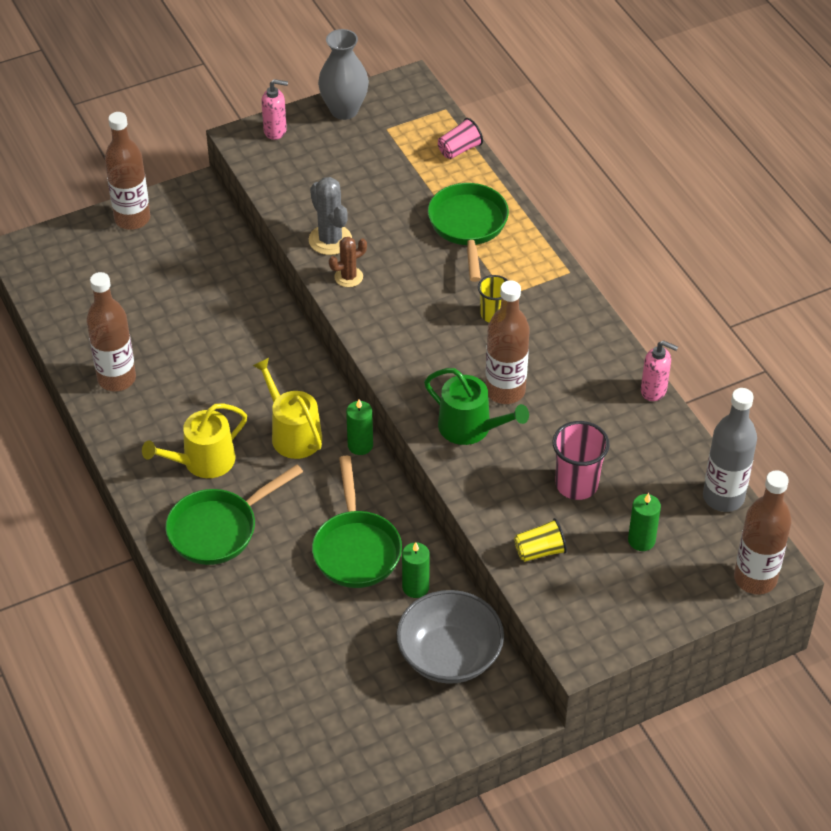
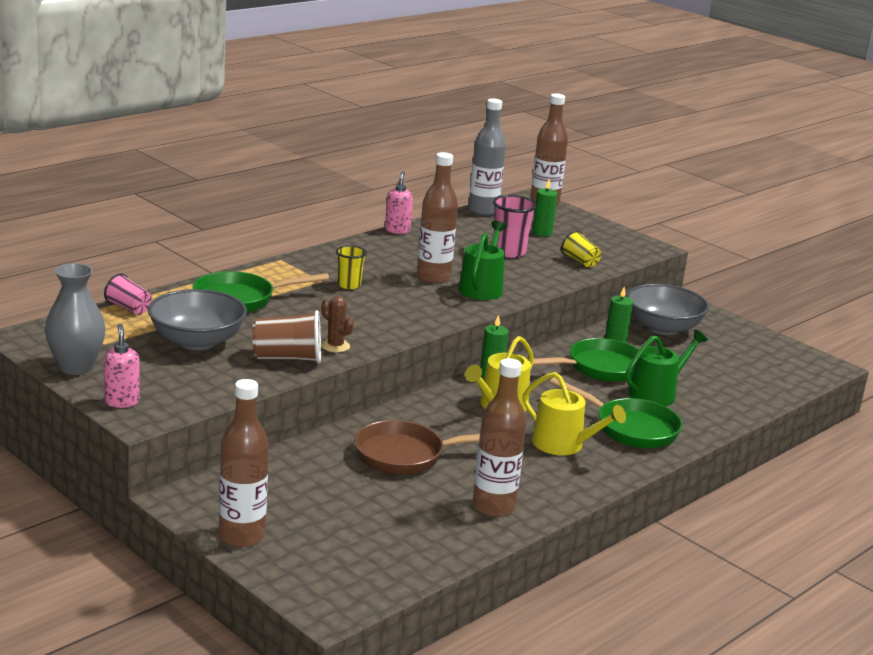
camera: 110 degrees left, 25 degrees down
grey cactus [309,177,352,255] -> brown cup [252,310,321,363]
none -> grey bowl [148,289,247,350]
none -> brown pan [354,420,480,475]
none -> green watering can [625,330,708,406]

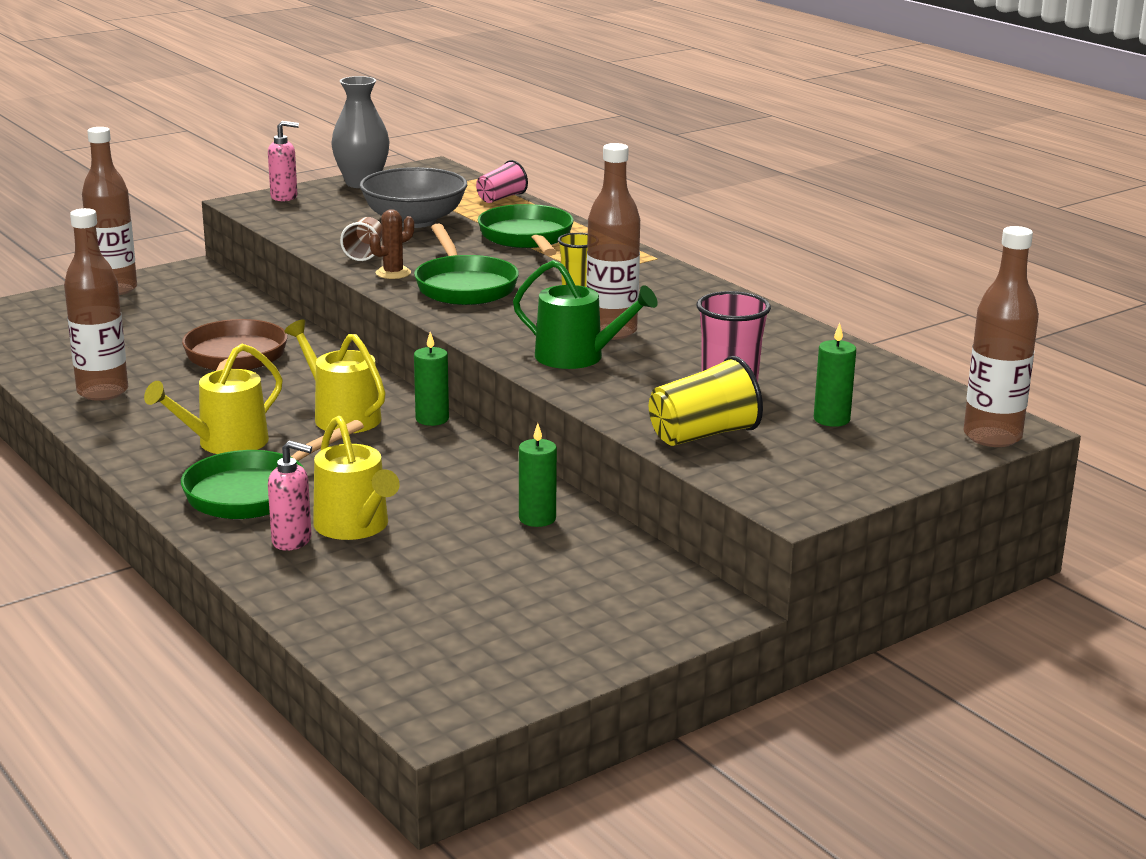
camera: 100 degrees right, 0 degrees up
brown cup [252,310,321,363] -> brown cup [340,217,382,261], size x0.65
pink soap dispenser [385,171,413,234] -> pink soap dispenser moved to [268,441,312,551]
grey bottle [468,98,506,216] -> none
green pan [528,338,639,382] -> green pan moved to [414,224,519,305]
yellow cup [561,231,601,268] -> yellow cup [649,356,763,446], size x1.55
green watering can [625,330,708,406] -> yellow watering can [313,416,400,540]
grey bowl [626,284,709,335] -> none

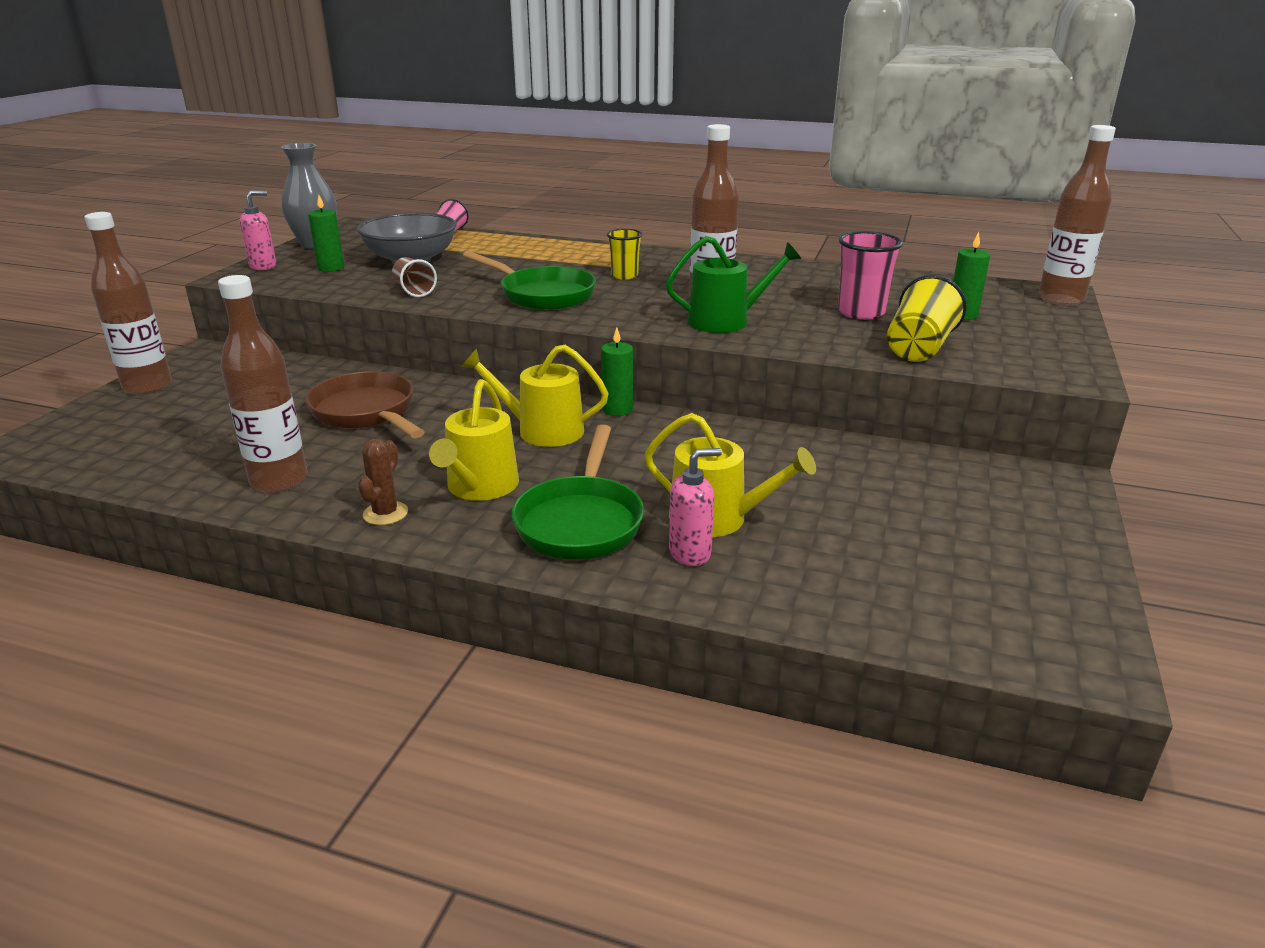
camera: 35 degrees left, 5 degrees up
brown cactus [369,209,414,279] -> brown cactus moved to [358,439,408,525]
green pan [478,204,574,256] -> none
green candle [519,423,557,527] -> green candle moved to [308,195,344,272]

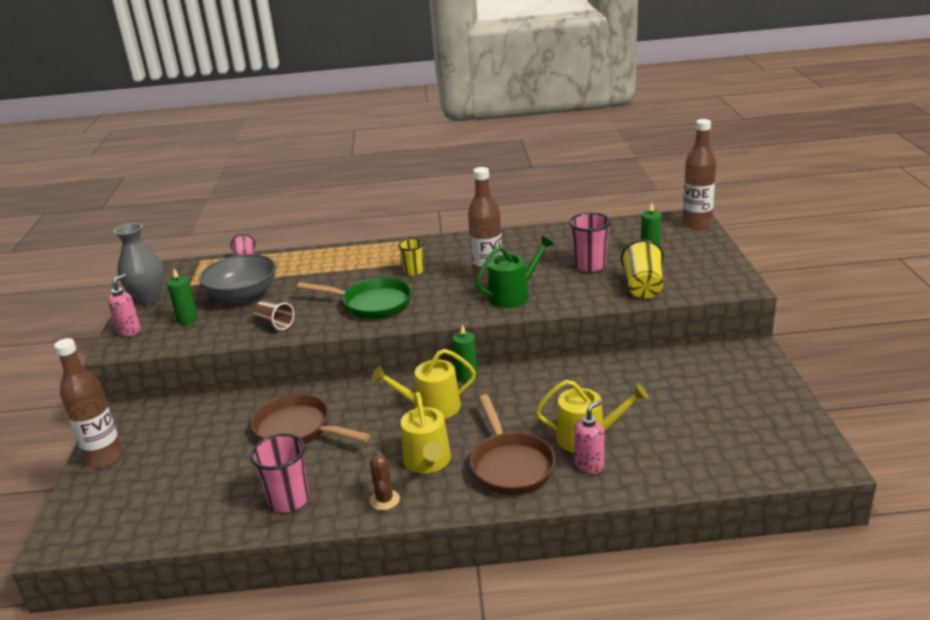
camera: 20 degrees left, 0 degrees up
brown bottle [218,275,307,493] -> pink cup [250,433,309,513]
green pan [512,425,644,560] -> brown pan [470,394,556,495]

